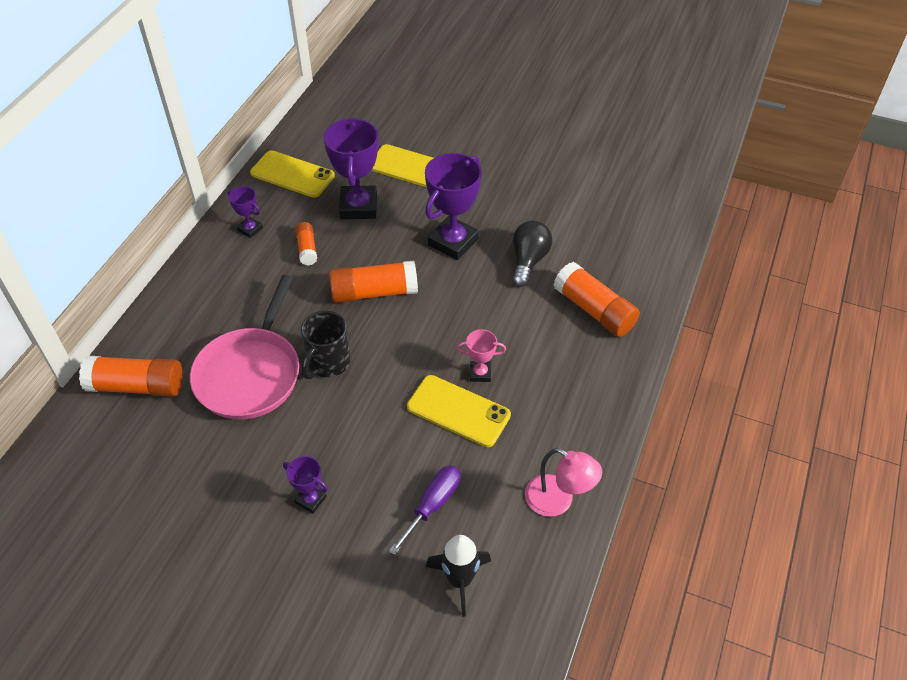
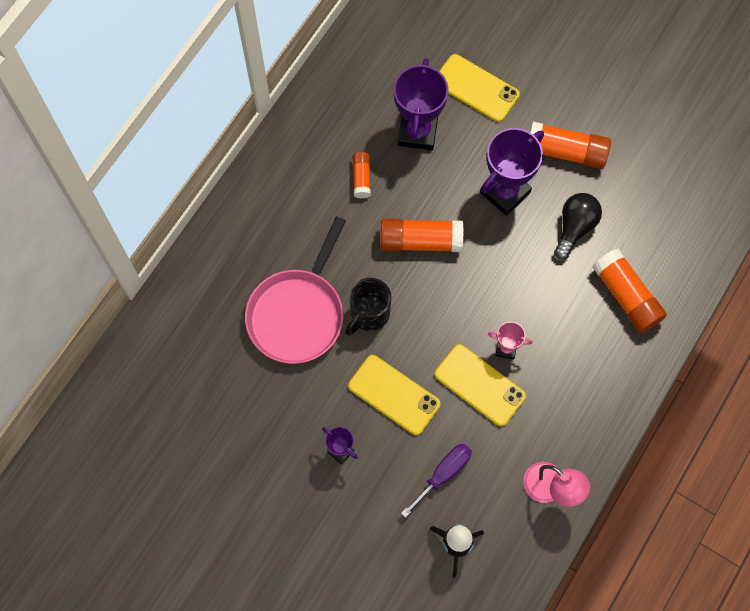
camera: 10 degrees right, 20 degrees up
orange glue stick [79,356,183,397] -> orange glue stick moved to [530,122,611,169]
purple trophy [228,186,263,238] -> none
yellow phone [250,150,335,198] -> yellow phone moved to [348,355,441,435]

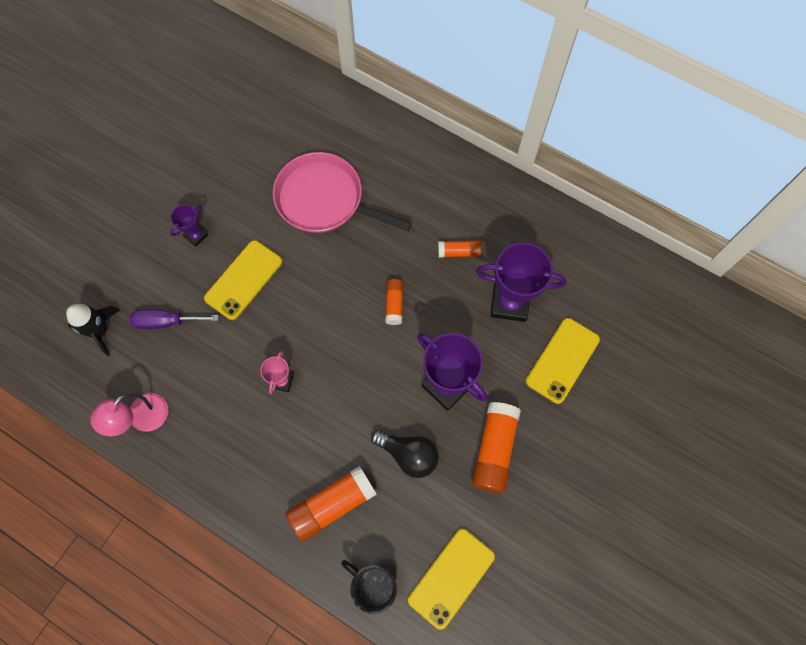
camera: 90 degrees right, 0 degrees up
black mug [345,278,391,336] -> black mug moved to [341,560,397,614]
orange glue stick [380,218,463,252] -> orange glue stick [385,279,403,325], size x0.55
purple screwdriver [401,444,472,518] -> purple screwdriver turned 135 degrees clockwise [130,309,219,329]
yellow phone [434,344,526,426] -> yellow phone moved to [408,529,495,630]

